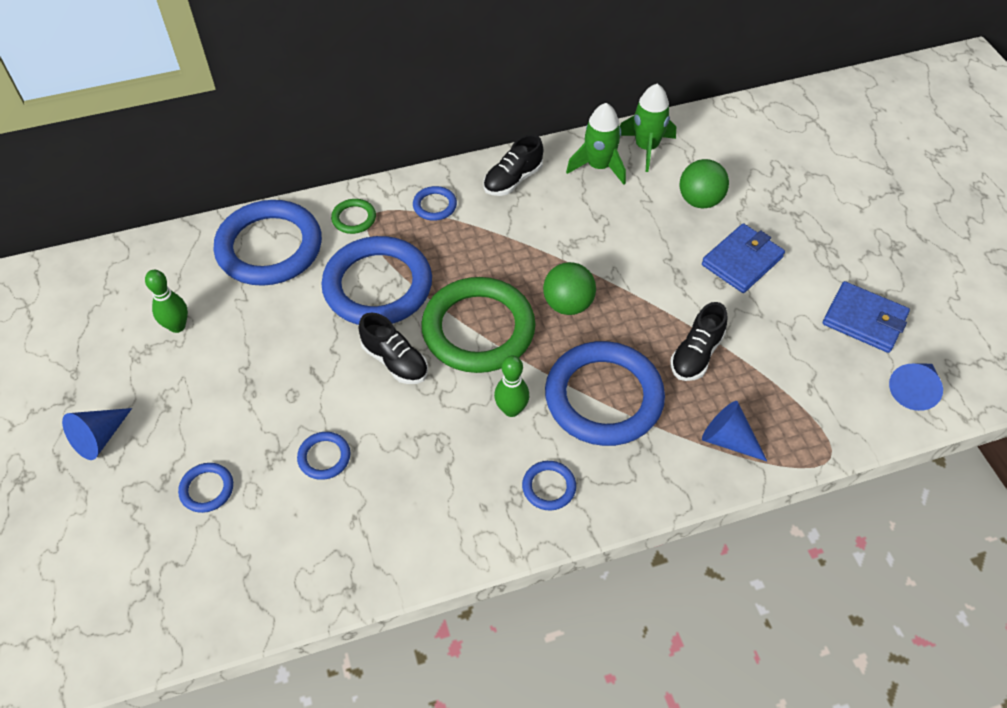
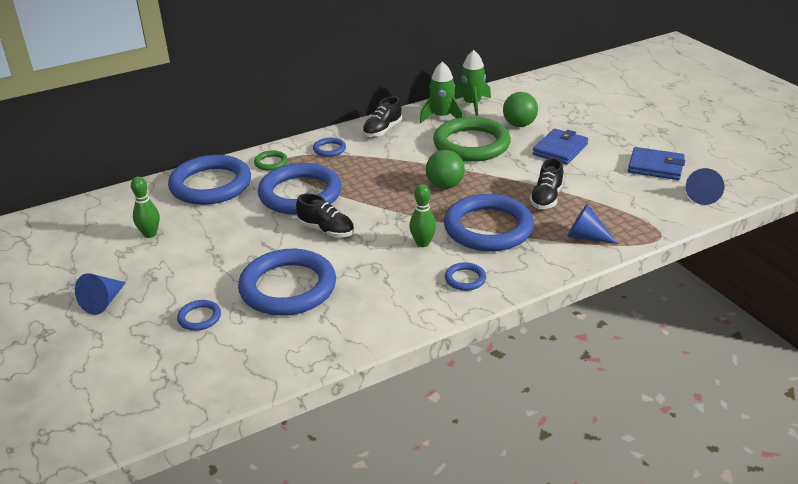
camera: 10 degrees left, 20 degrees down
blue ring [297,432,350,480] -> blue ring [238,249,336,316], size x2.34
green ring [421,277,536,373] -> green ring moved to [433,117,511,162]

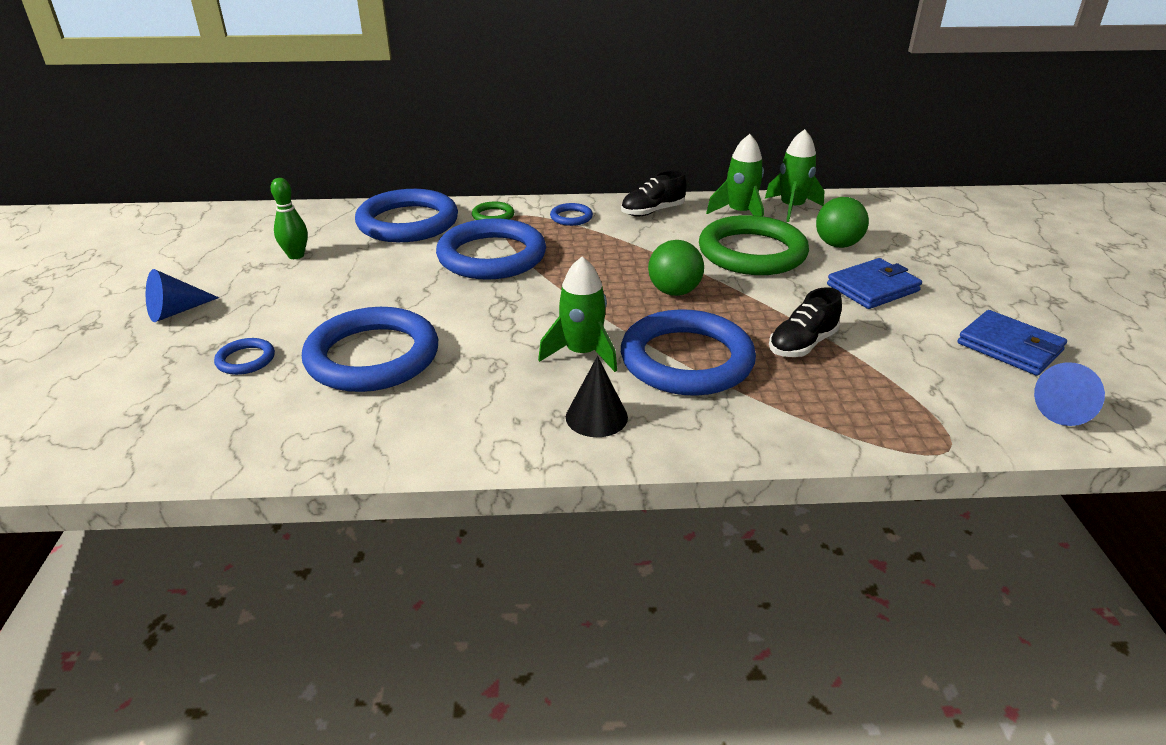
camera: 25 degrees right, 0 degrees up
black shoe [296,193,354,237] -> none
green bowling pin [410,184,436,247] -> green rocket [538,256,617,372]
blue ring [445,262,486,291] -> black cone [566,356,628,437]
blue cone [567,204,618,244] -> none

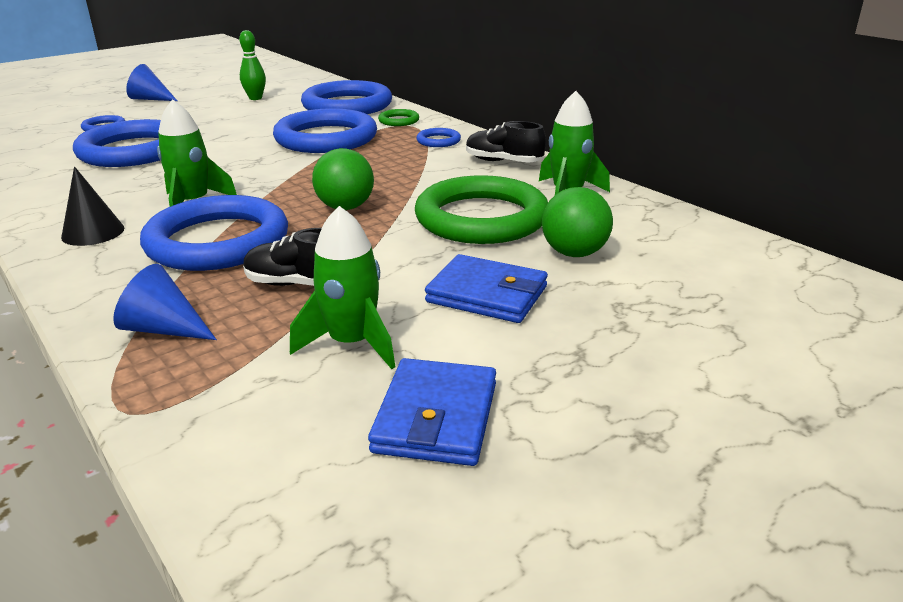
camera: 55 degrees right, 5 degrees down
green rocket [765,129,824,222] -> green rocket moved to [290,206,396,369]
blue cone [1034,362,1105,426] -> blue cone moved to [113,264,217,340]

